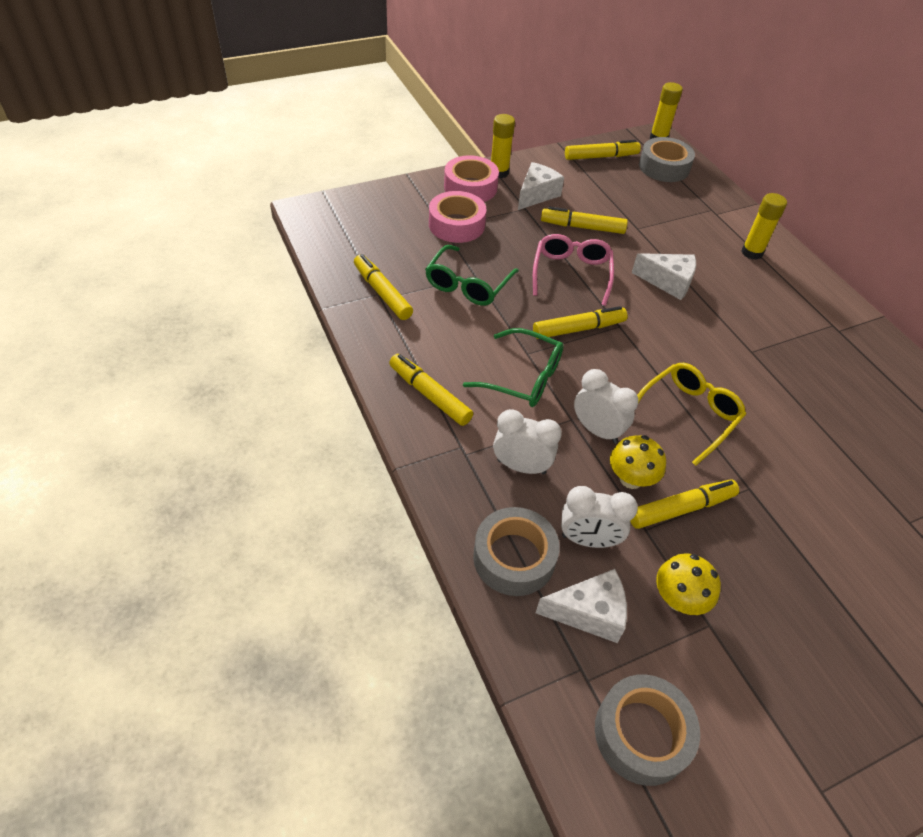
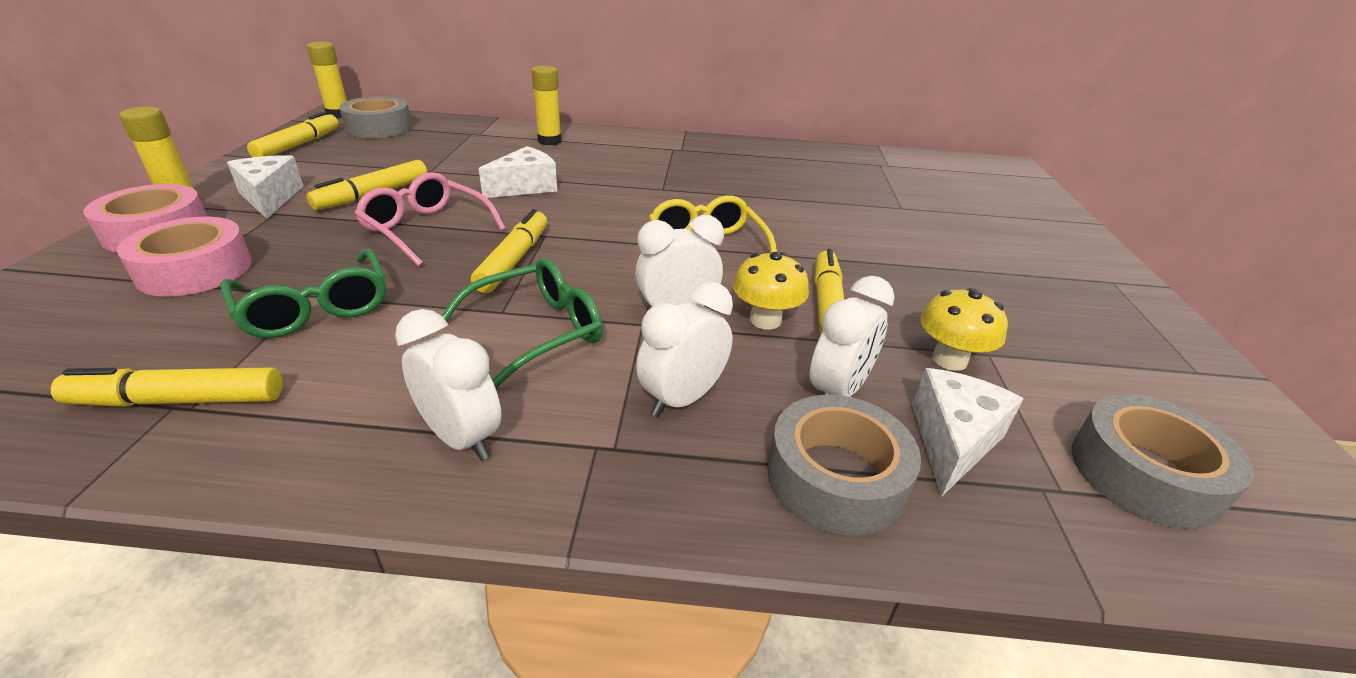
camera: 60 degrees left, 15 degrees down
yellow marker [389,354,473,426] -> white clock [395,309,502,461]

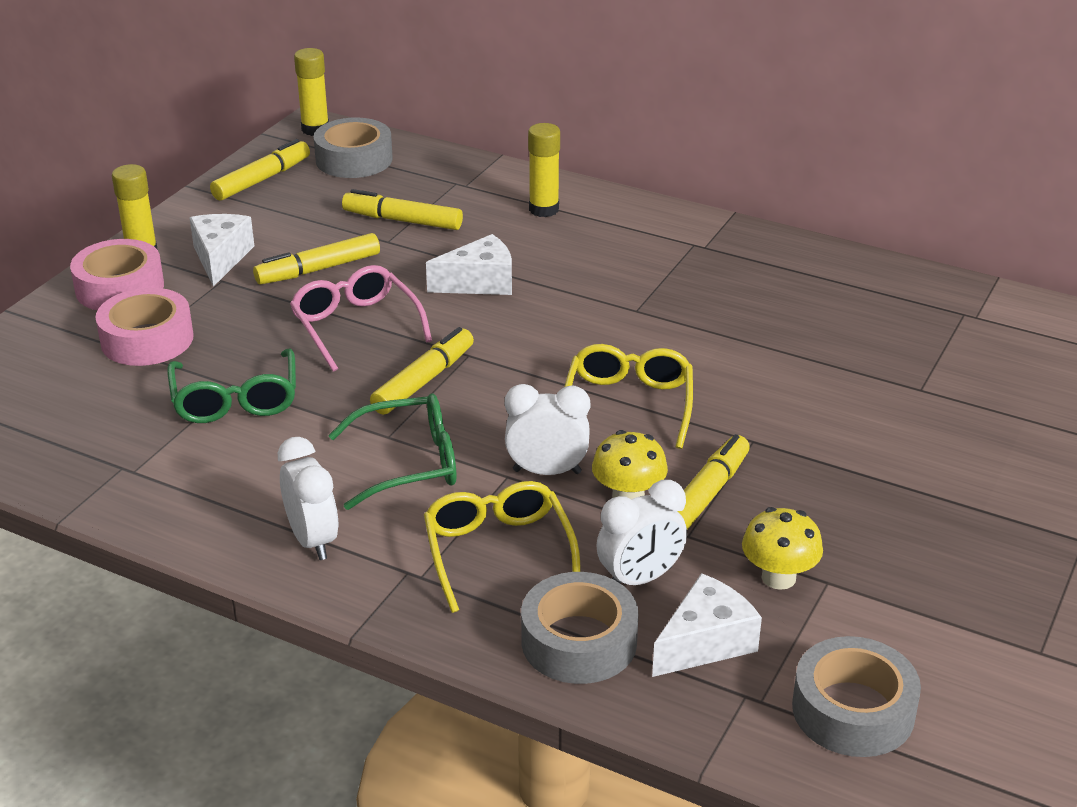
camera: 25 degrees right, 0 degrees up
yellow marker [51,367,283,407] -> yellow marker moved to [342,189,463,230]
white clock [636,281,733,417] -> yellow glasses [424,481,581,613]

